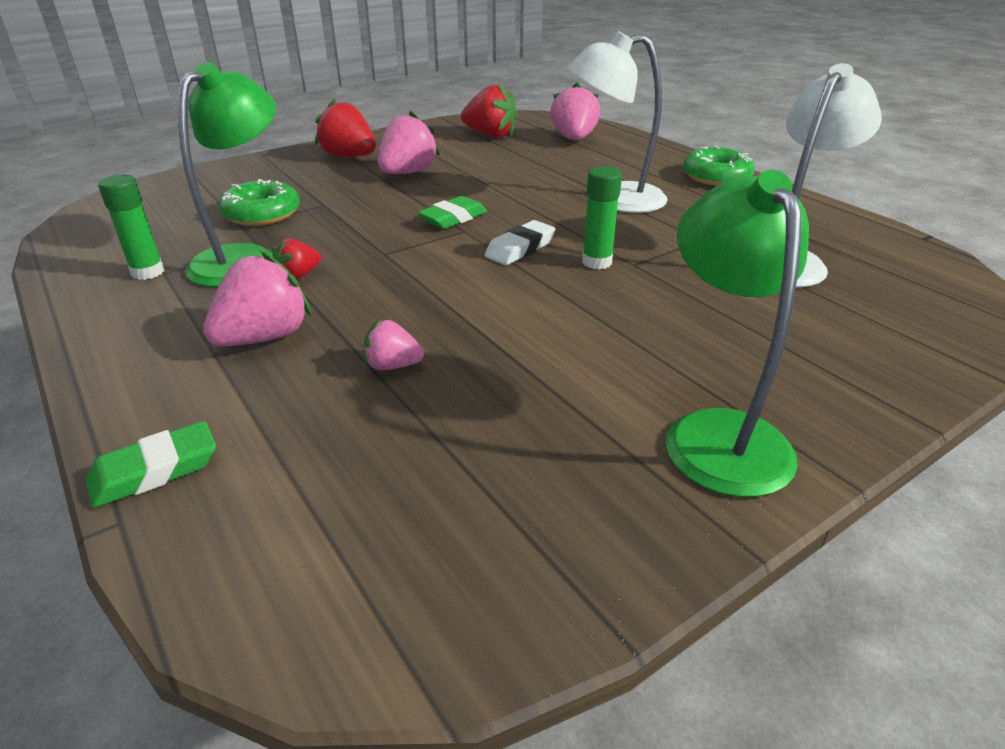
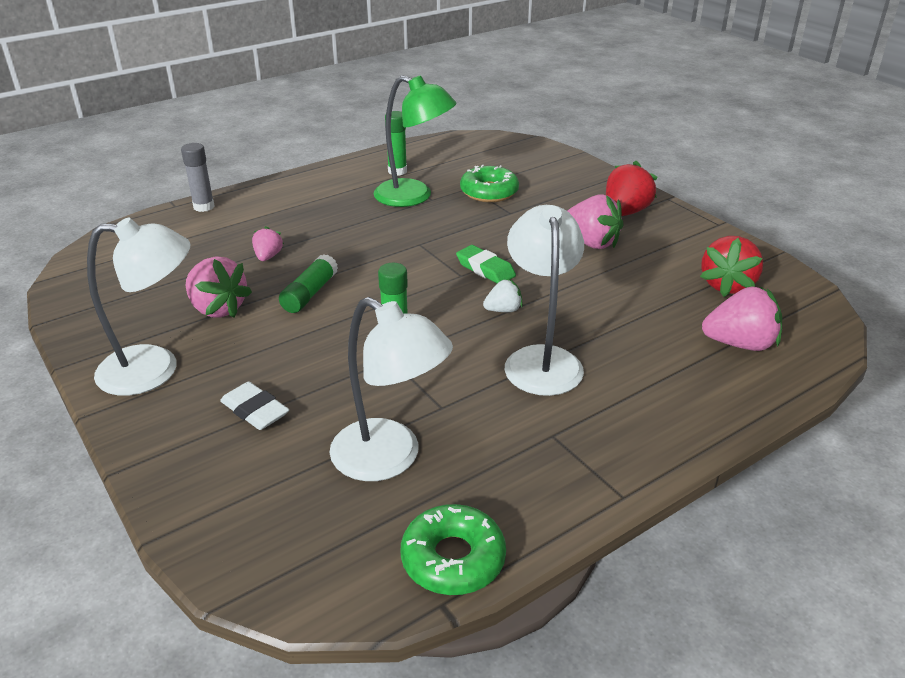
camera: 90 degrees right, 0 degrees up
green eraser [86,421,216,508] -> grey glue stick [181,143,215,212]
pink strawberry [203,251,311,346] -> pink strawberry moved to [186,256,252,318]
red strawberry [272,238,321,280] -> none
white eraser [485,220,555,265] -> white eraser moved to [220,382,289,430]
green lamp [666,170,809,497] -> white lamp [87,218,190,396]
green donut [683,146,755,186] -> green donut moved to [401,504,506,595]
none -> green glue stick [279,254,338,313]
none -> white strawberry [483,279,523,312]

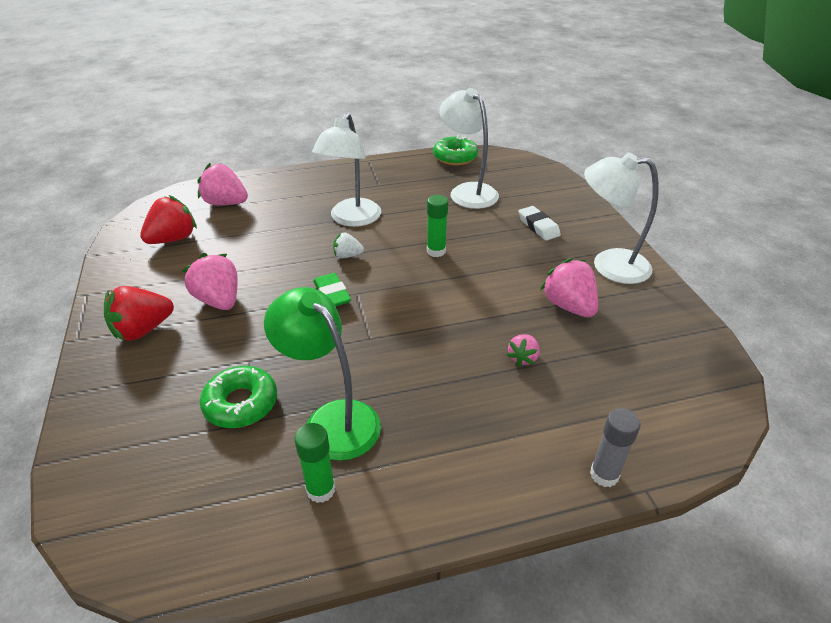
camera: 160 degrees left, 5 degrees up
green glue stick [279,254,338,313] -> none

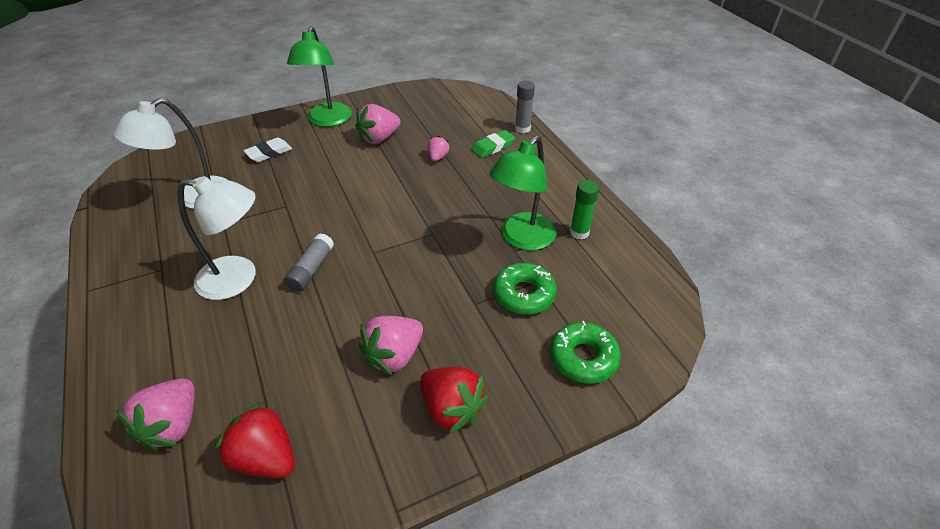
camera: 100 degrees left, 5 degrees up
green eraser [313,273,351,306] -> green eraser moved to [472,130,515,158]
white strawberry [333,232,364,258] -> grey glue stick [284,233,334,292]
green glue stick [427,195,448,257] -> none
green donut [433,135,478,165] -> green donut moved to [550,321,621,384]
pink strawberry [507,334,540,367] -> pink strawberry turned 90 degrees counterclockwise [428,135,450,162]
white lamp [584,152,659,284] -> green lamp [287,26,352,127]

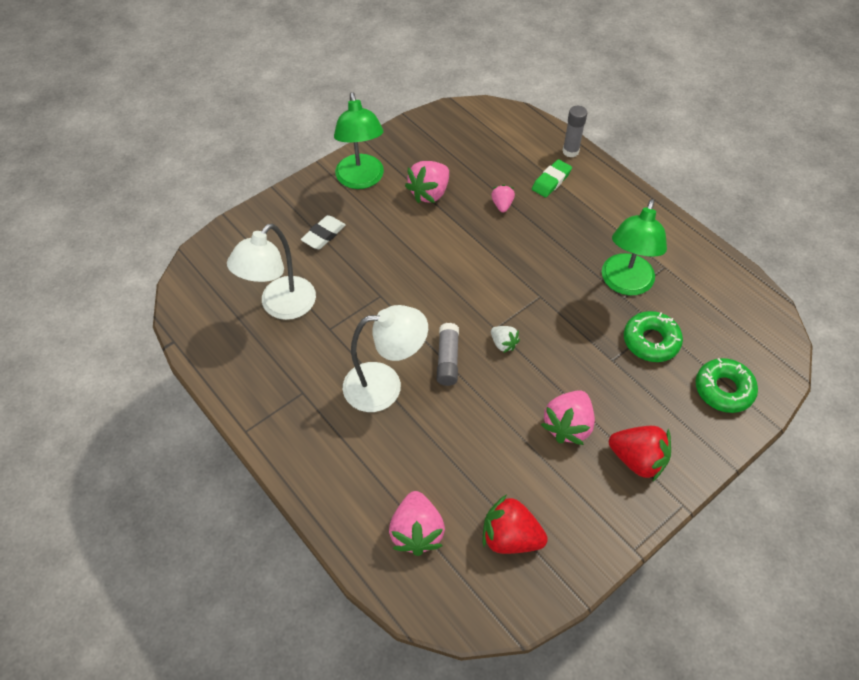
camera: 15 degrees left, 10 degrees up
green glue stick [570,180,599,239] -> none
none -> white strawberry [491,326,520,353]

